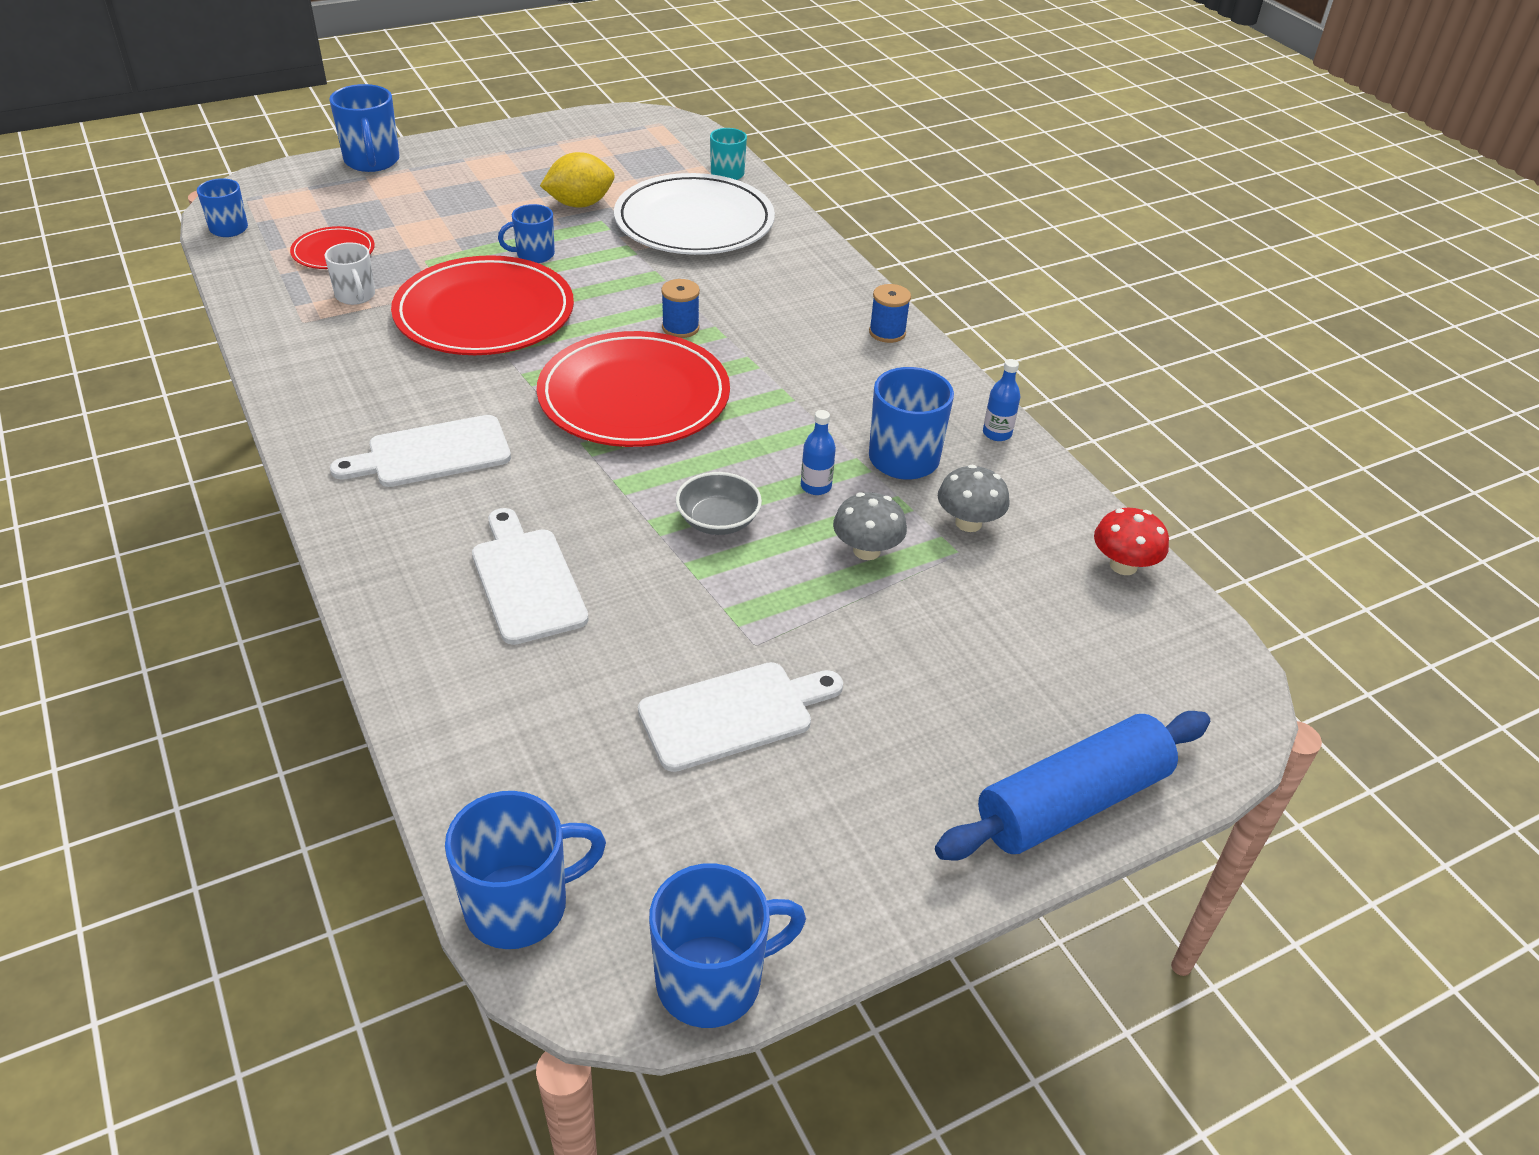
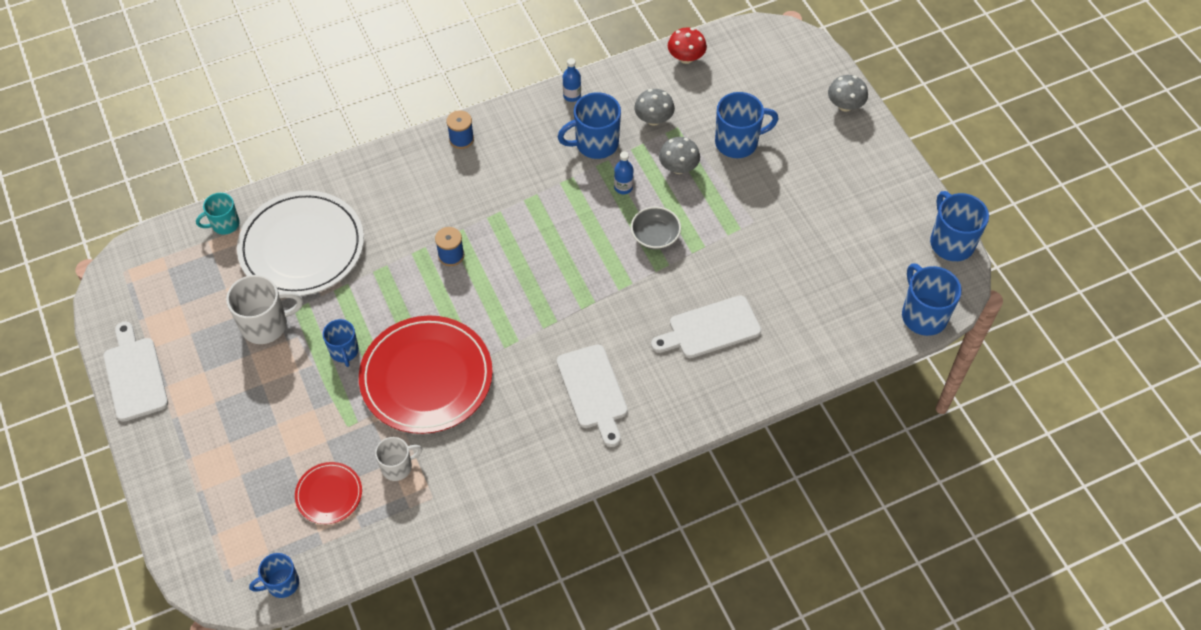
camera: 85 degrees left, 15 degrees up
blue mug [329,84,399,172] -> blue mug moved to [715,92,779,158]
red plate [537,331,730,447] -> none
yellow lemon [540,152,615,208] -> white mug [226,275,303,344]
white cutting board [638,662,843,772] -> white cutting board moved to [104,321,168,422]
blue rolling pin [935,711,1210,860] -> grey mushroom [828,75,868,112]

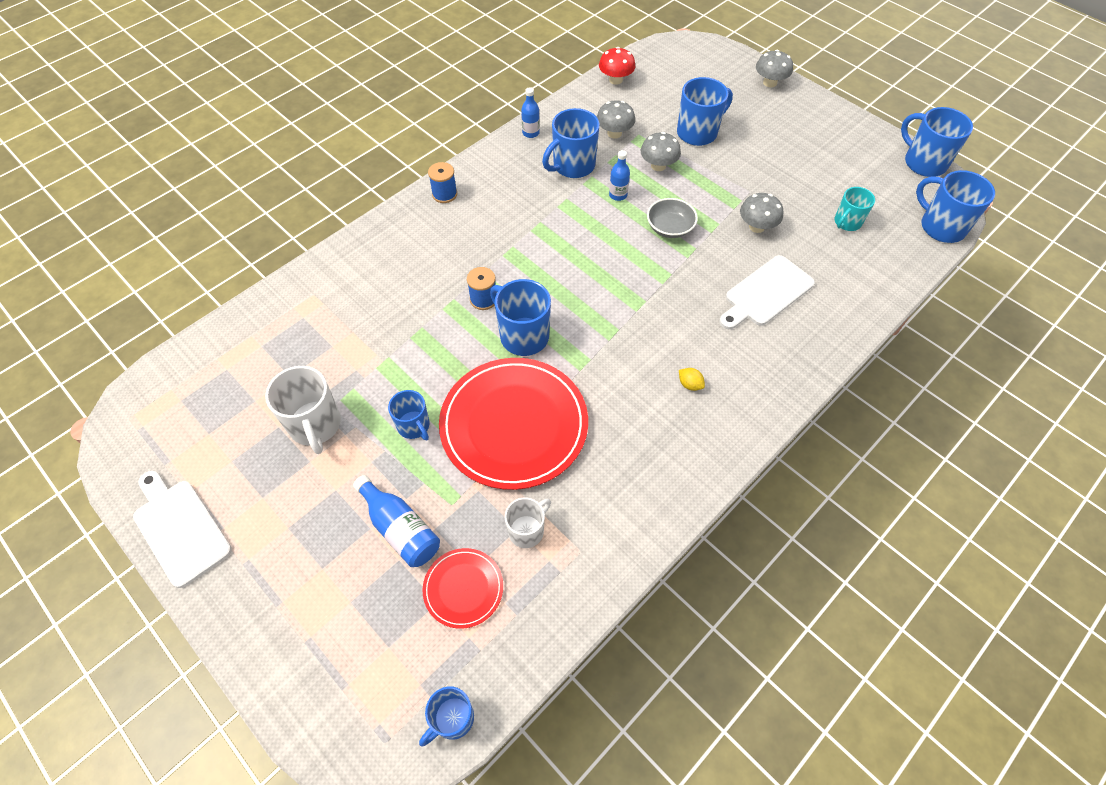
camera: 20 degrees left, 0 degrees up
turquoise mug [196,193,240,235] -> turquoise mug moved to [835,187,875,231]
white mug [226,275,303,344] -> white mug turned 105 degrees clockwise [265,366,341,454]
white plate [237,191,364,296] -> none
white cutting board [557,344,628,447] -> yellow lemon [679,368,705,391]
none -> blue bottle [353,475,440,567]
none -> blue mug [490,279,551,356]
none -> grey mushroom [740,193,783,233]

